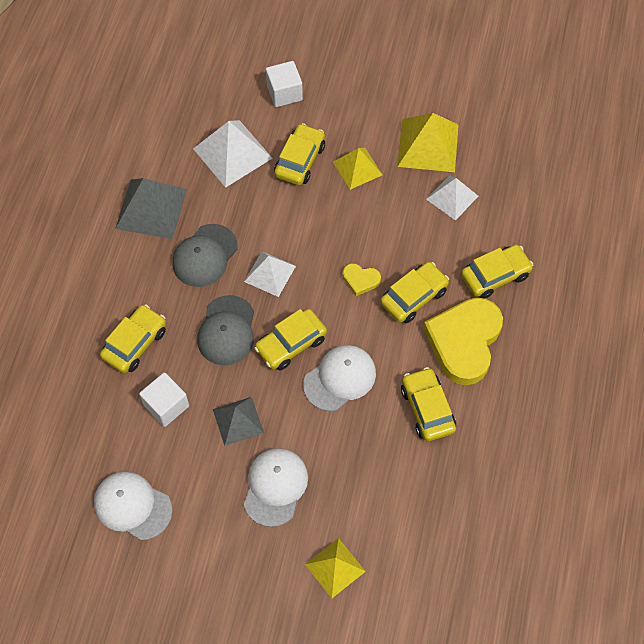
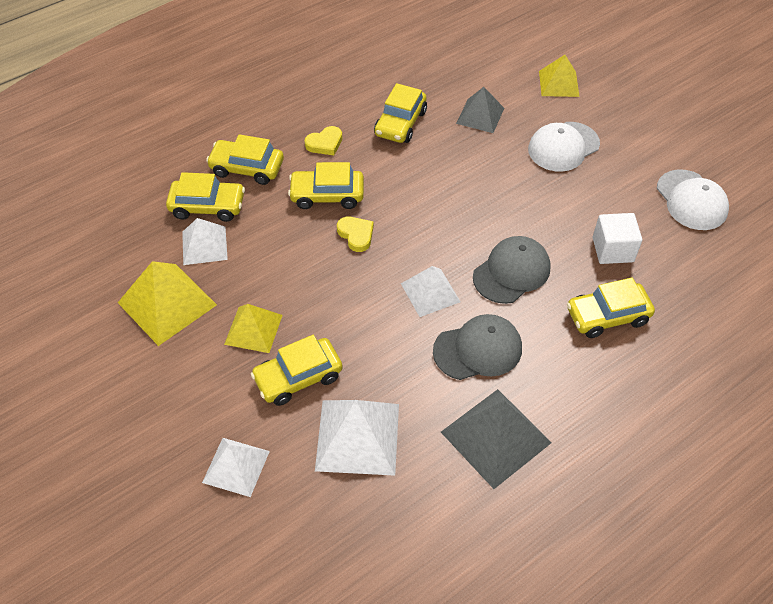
camera: 140 degrees left, 10 degrees down
grey pyramid [213,397,264,446] -> grey pyramid moved to [456,87,504,133]
yellow car [254,309,327,370] -> yellow car moved to [166,172,245,222]
white cube [266,61,303,107] -> white pyramid [202,438,270,497]
white cap [303,345,376,411] -> none
yellow heart [423,297,503,385] -> yellow heart [305,126,342,155], size x0.44

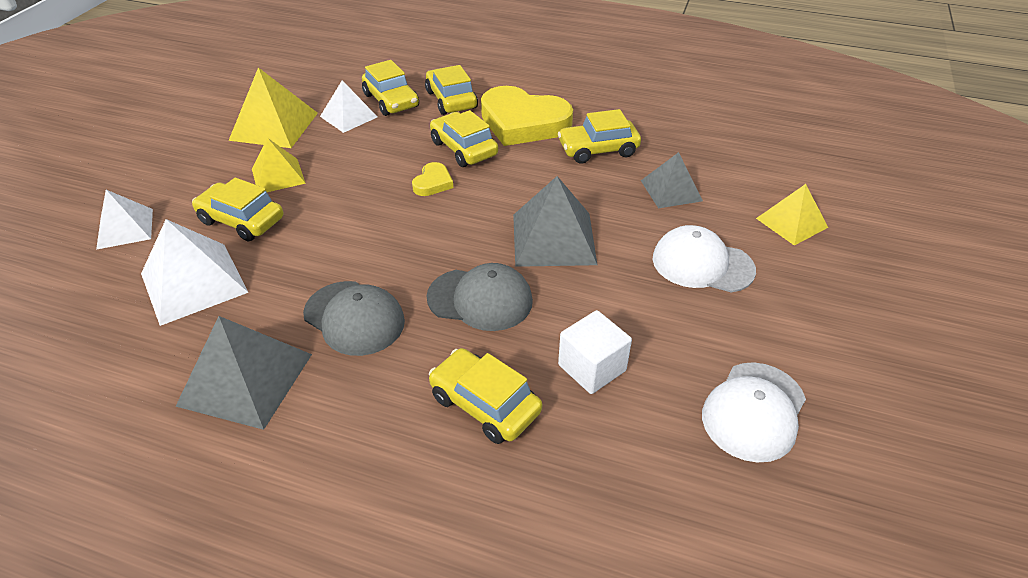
camera: 55 degrees right, 10 degrees down
yellow heart [305,126,342,155] -> yellow heart [481,86,573,146], size x2.28
white pyramid [401,266,460,317] -> none
none -> grey pyramid [513,176,597,267]

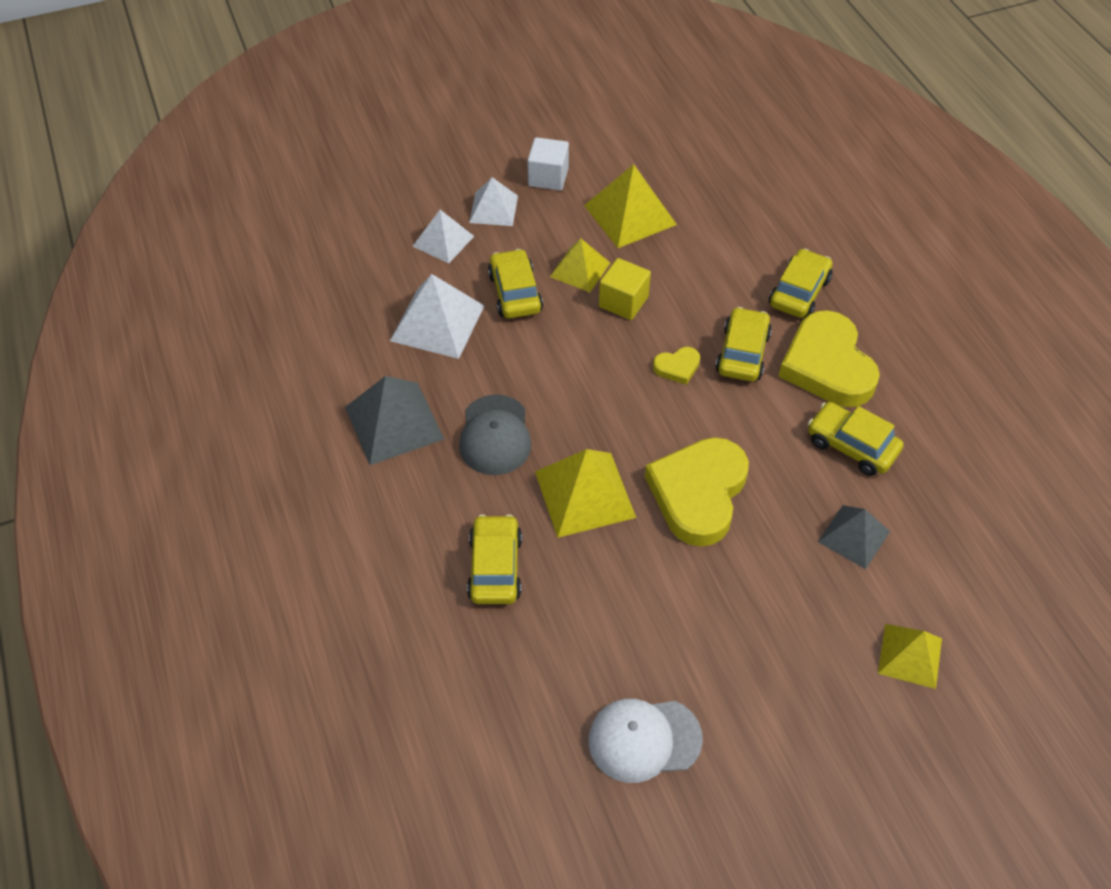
camera: 50 degrees right, 10 degrees up
white pyramid [320,80,377,133] -> white pyramid moved to [469,177,518,226]
yellow car [362,60,419,116] -> none
grey cap [427,263,533,331] -> yellow pyramid [535,449,636,538]
grey pyramid [513,176,597,267] -> yellow heart [645,437,749,547]
white cube [558,310,632,394] -> white cube moved to [528,137,569,191]
white cap [652,225,756,293] -> none
none -> yellow cube [599,258,651,320]

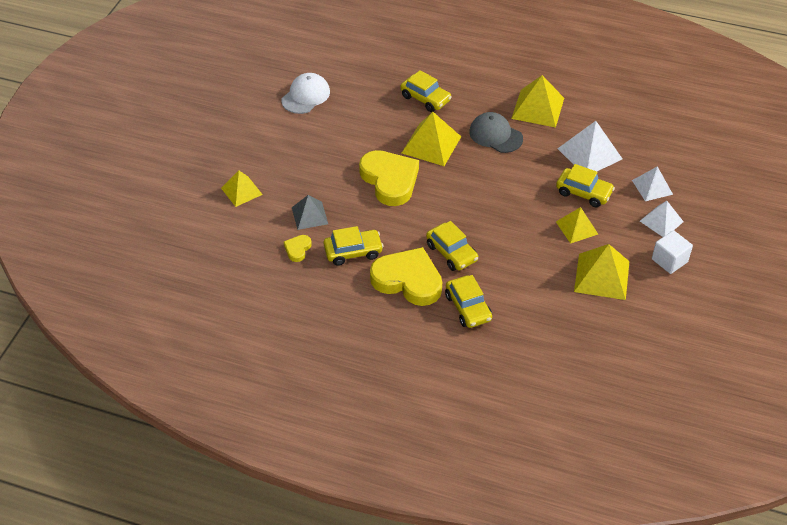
camera: 130 degrees right, 5 degrees down
grey pyramid [345,376,444,465] -> yellow pyramid [511,75,564,128]
yellow cube [599,258,651,320] -> none
yellow heart [653,347,700,385] -> yellow heart moved to [284,235,312,262]

